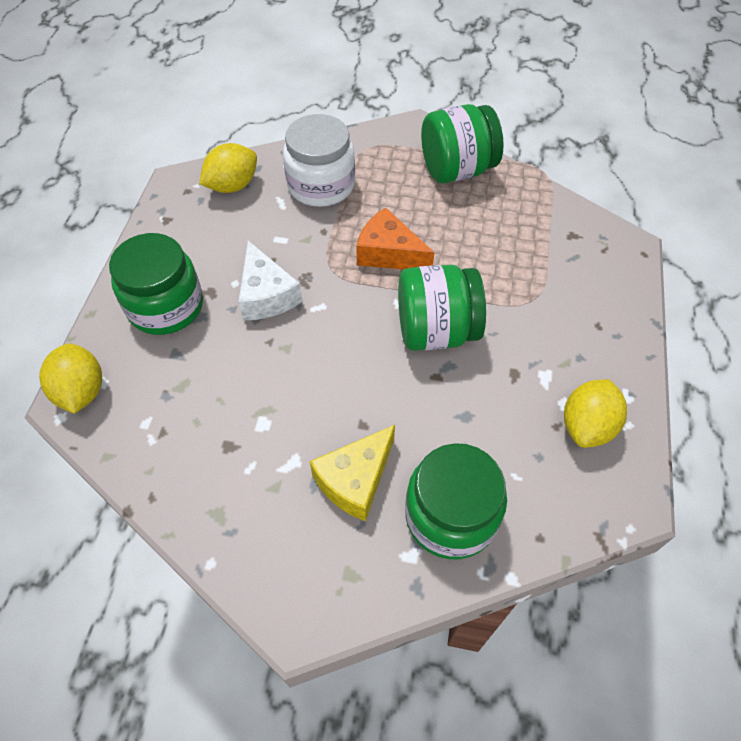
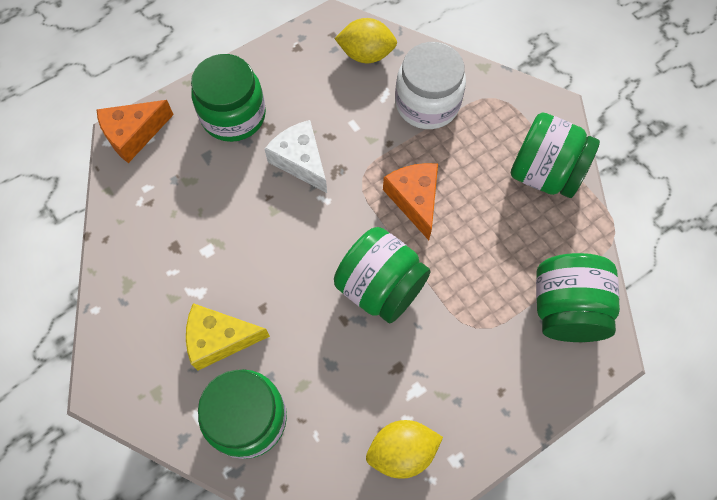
camera: 45 degrees right, 10 degrees up
yellow lemon [39,343,102,414] -> orange cheese [96,100,174,163]
white cheese [239,241,302,320] -> white cheese turned 120 degrees clockwise [265,120,327,193]
none -> green jar [536,253,620,342]

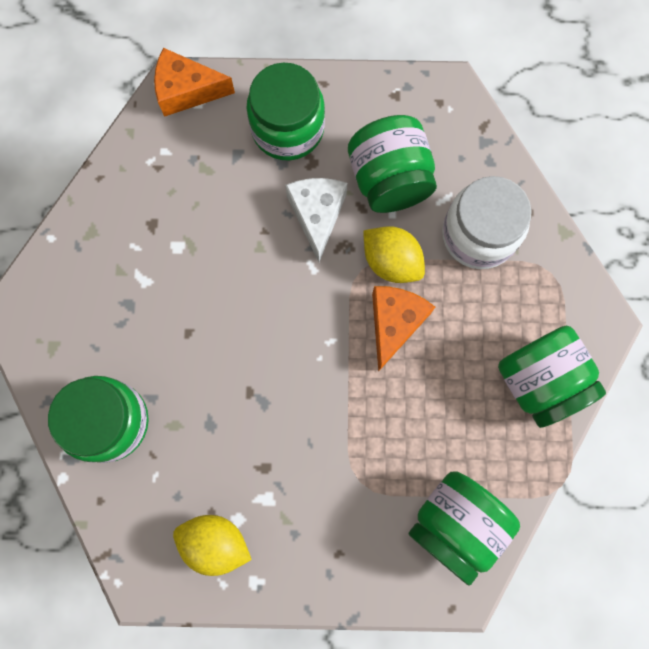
camera: 35 degrees right, 10 degrees up
yellow cheese [186,303,270,370] -> none
yellow lemon [334,18,397,63] -> yellow lemon moved to [363,226,425,283]
green jar [334,227,431,324] -> green jar moved to [348,115,437,213]

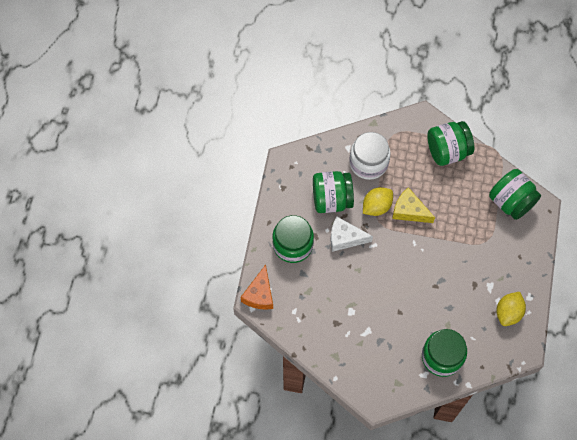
camera: 80 degrees left, 10 degrees down
orange cheese [372,286,435,372] -> yellow cheese [392,187,435,223]

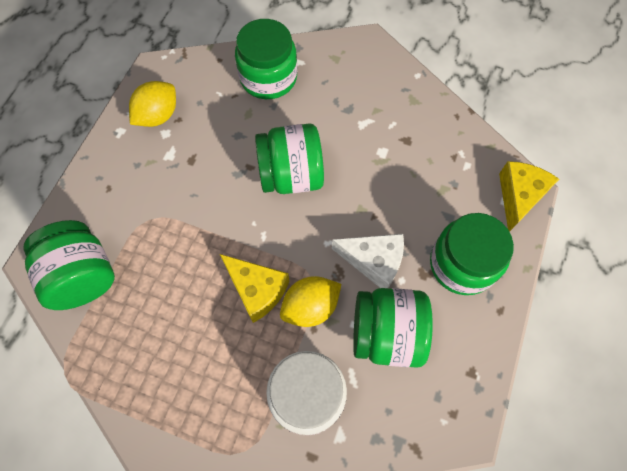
camera: 170 degrees left, 0 degrees up
orange cheese [241,265,273,310] -> yellow cheese [499,161,559,232]
green jar [427,121,474,166] -> green jar moved to [255,123,324,194]

